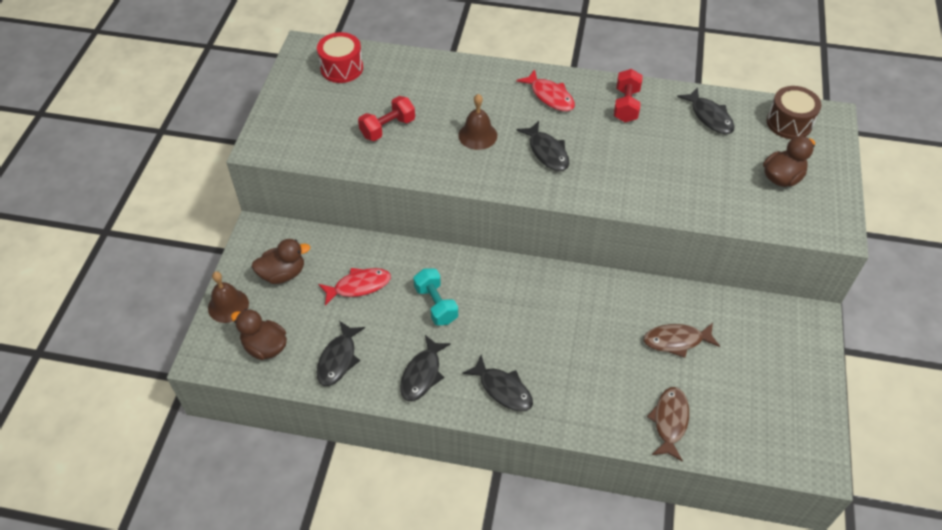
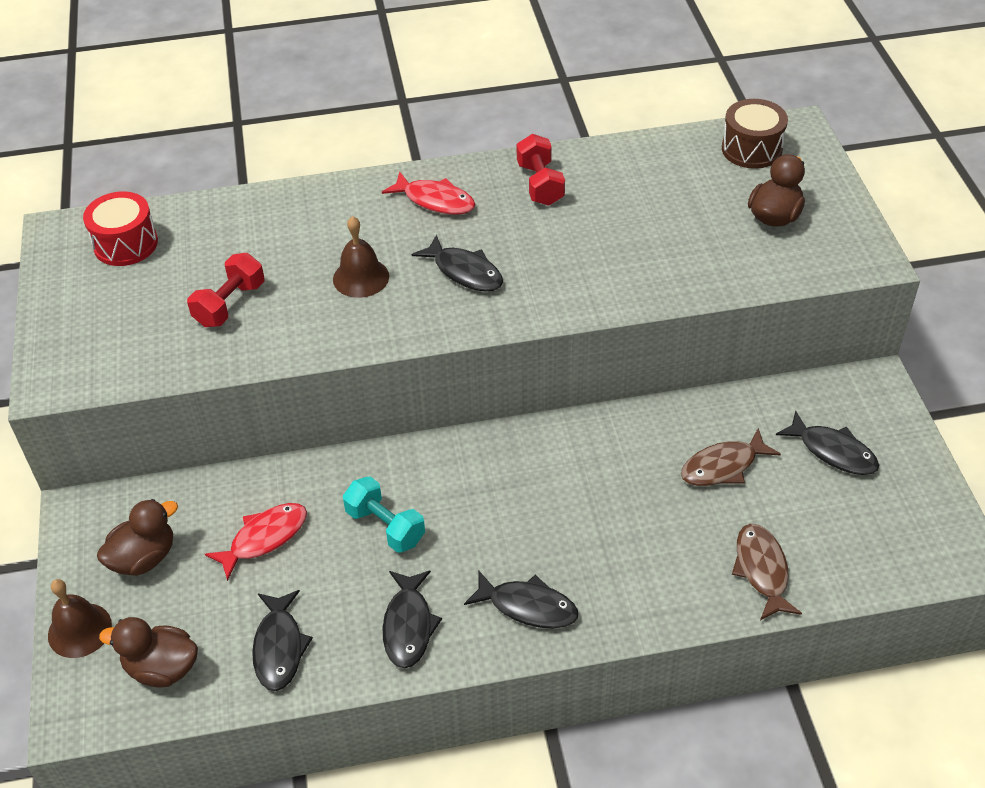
camera: 20 degrees left, 5 degrees down
black fish [677,87,734,134] -> black fish moved to [776,410,879,475]

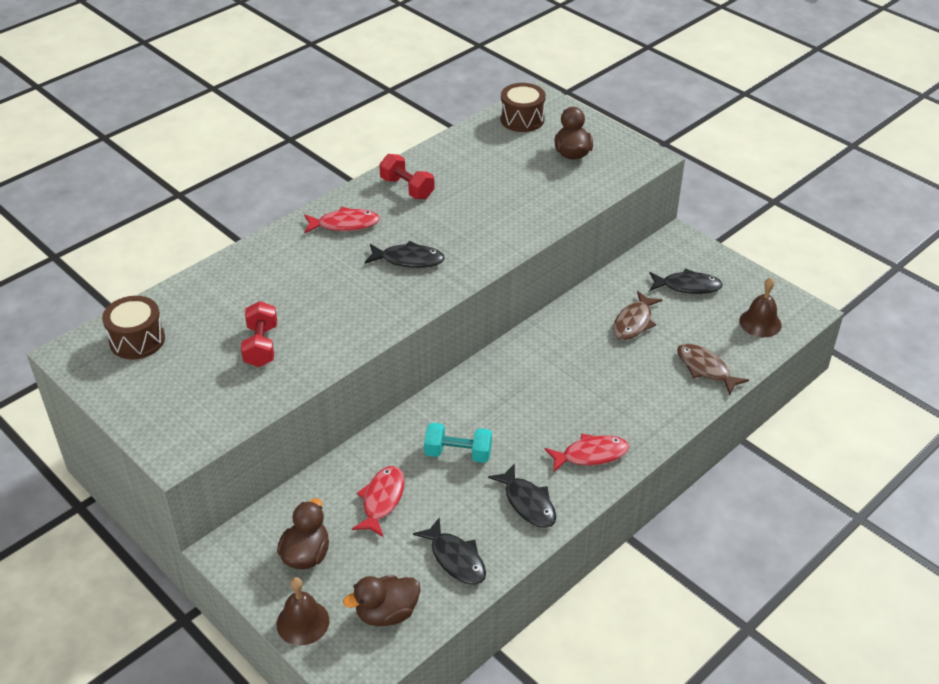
camera: 35 degrees left, 5 degrees down
red drum [83,191,158,266] -> brown drum [102,296,165,359]
brown bell [333,216,389,298] -> brown bell moved to [739,278,782,337]
black fish [464,571,578,628] -> red fish [545,433,629,473]

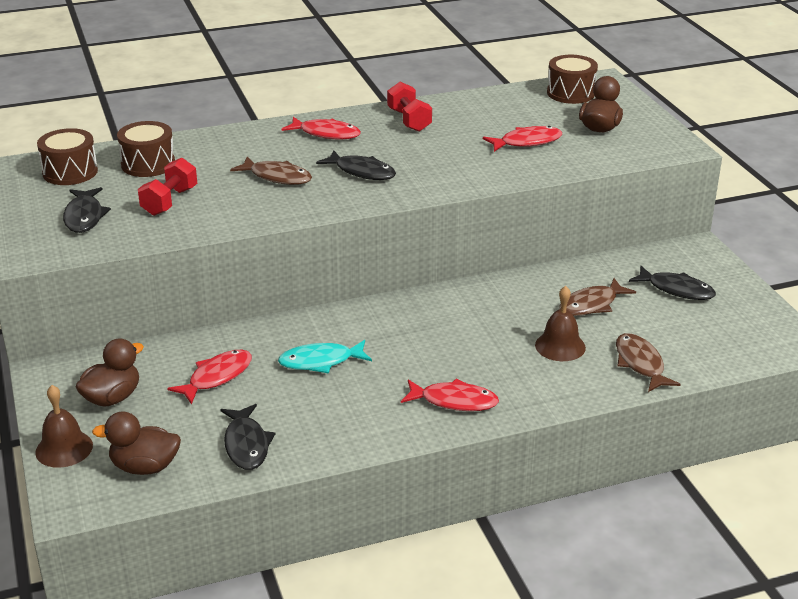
camera: 25 degrees right, 10 degrees down
turquoise dumbbell [424,423,492,463] -> turquoise fish [278,340,372,373]
black fish [488,463,556,528] -> black fish moved to [63,187,111,233]
brown bell [739,278,782,337] -> brown bell moved to [535,286,586,361]
none -> brown drum [117,121,175,177]
none -> brown fish [230,157,312,185]
none -> red fish [483,126,562,152]

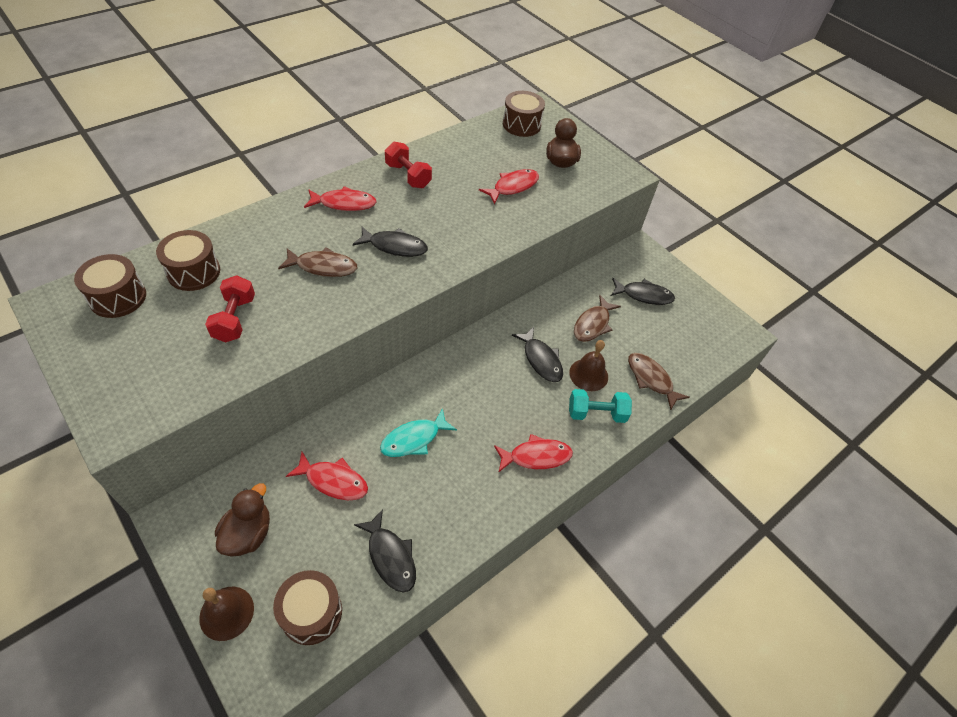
camera: 25 degrees left, 20 degrees up
black fish [63,187,111,233] -> black fish moved to [512,327,563,382]
brown duck [92,411,181,475] -> brown drum [273,570,342,645]
red fish [167,350,252,405] -> red fish turned 90 degrees clockwise [286,452,368,500]
none -> turquoise dumbbell [569,389,632,423]

